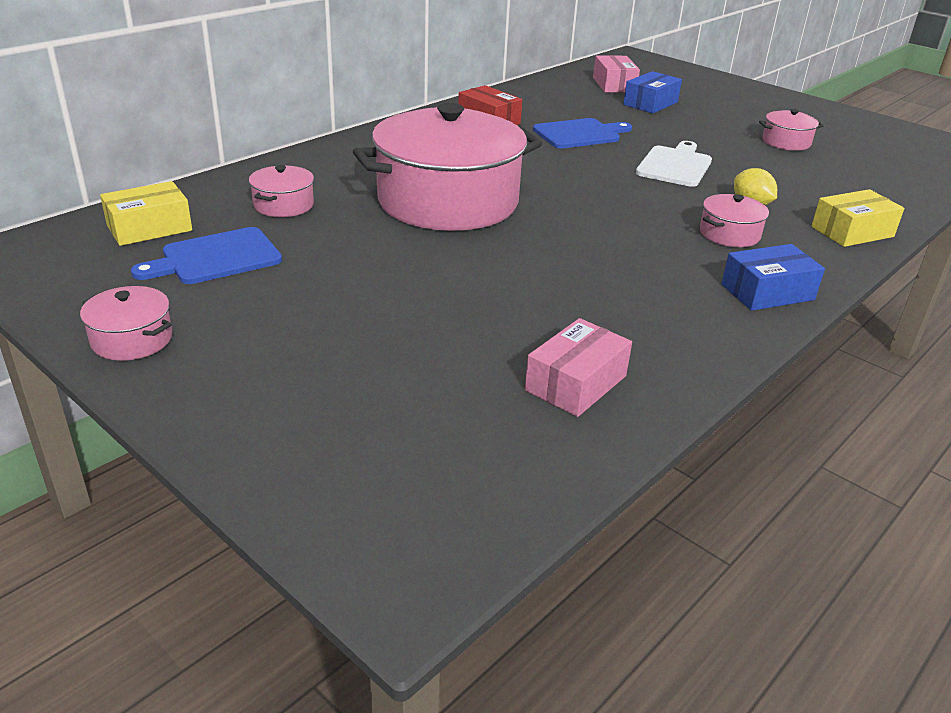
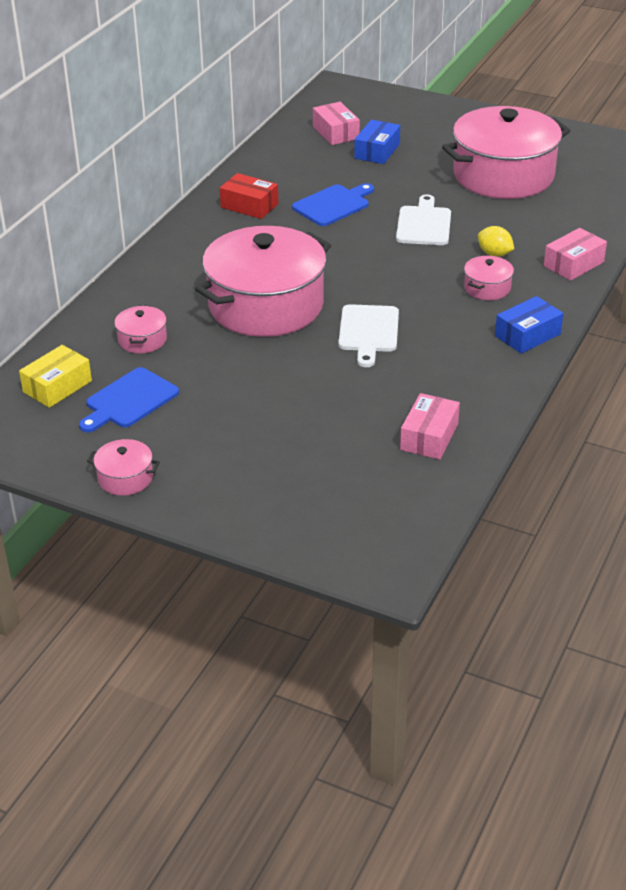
camera: 15 degrees left, 5 degrees up
pink pot [759,109,824,151] -> pink pot [442,106,570,199], size x2.43
yellow box [811,189,904,247] -> pink box [544,228,607,281]
none -> white cutting board [338,304,399,367]

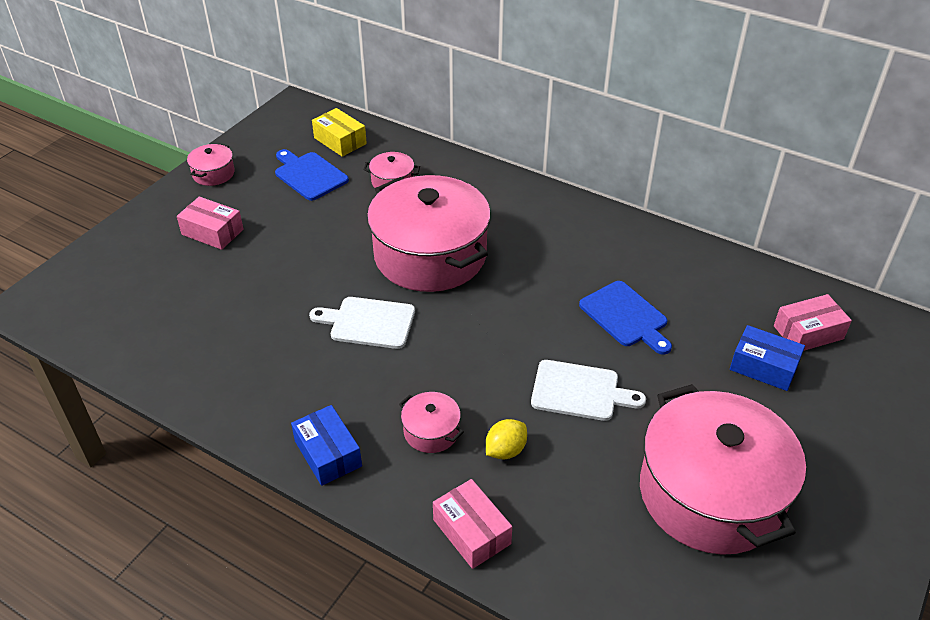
camera: 95 degrees right, 5 degrees up
red box [220,173,278,219] -> none
pink box [400,393,460,460] -> pink box moved to [177,196,243,250]

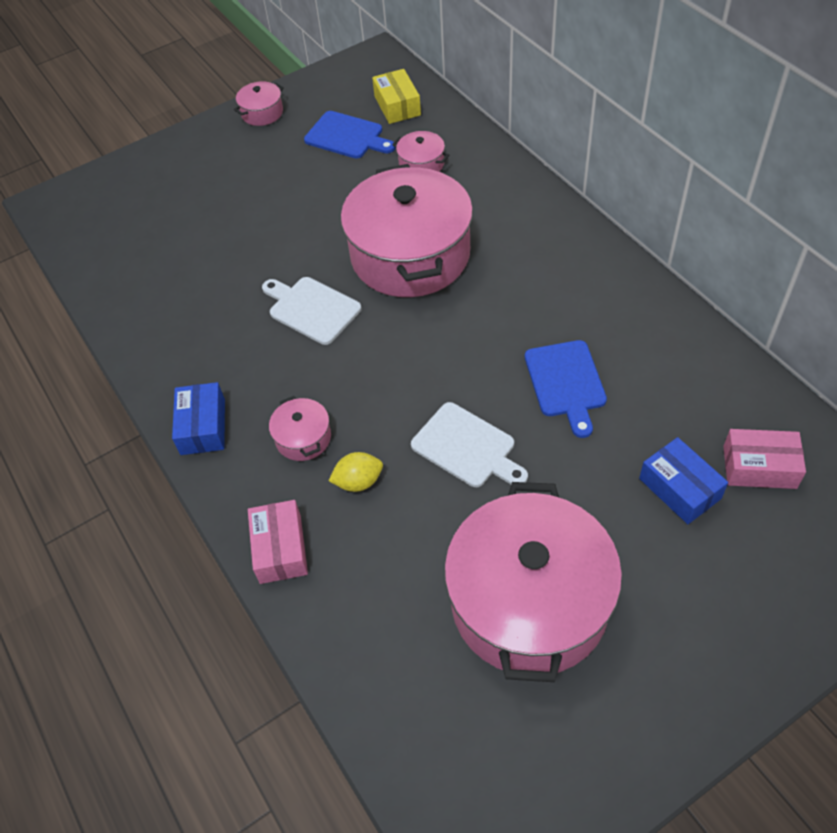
camera: 30 degrees right, 10 degrees up
pink box [177,196,243,250] -> none
blue cutting board [275,149,349,201] -> blue cutting board turned 135 degrees clockwise [304,111,395,159]

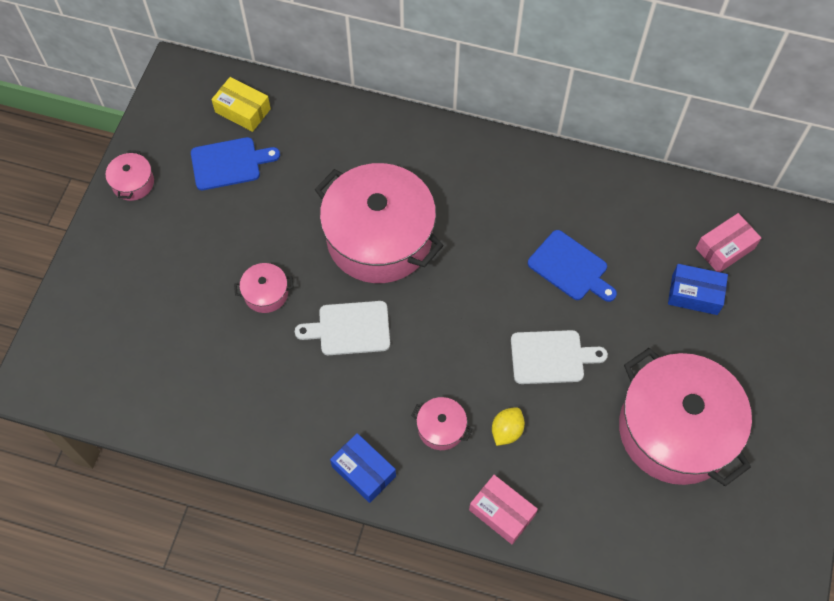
camera: 45 degrees left, 10 degrees up
pink pot [392,131,449,172] -> pink pot moved to [234,263,294,313]

